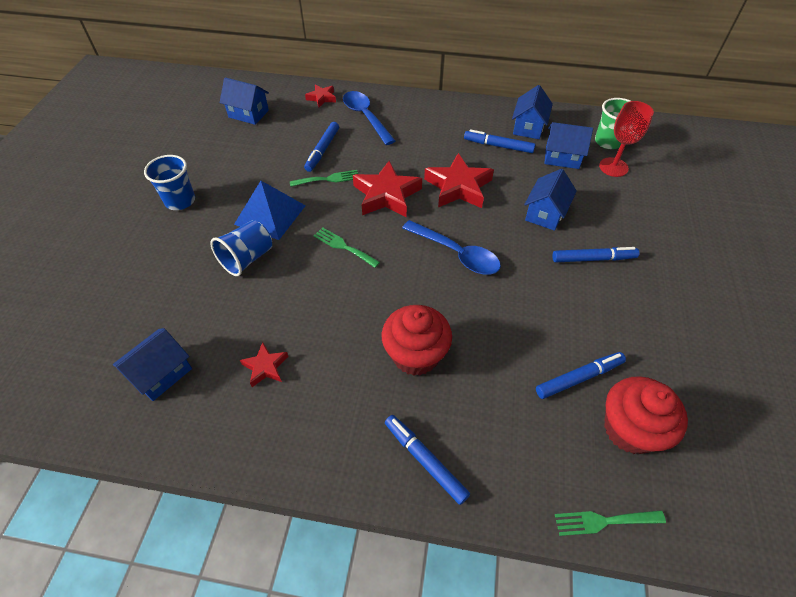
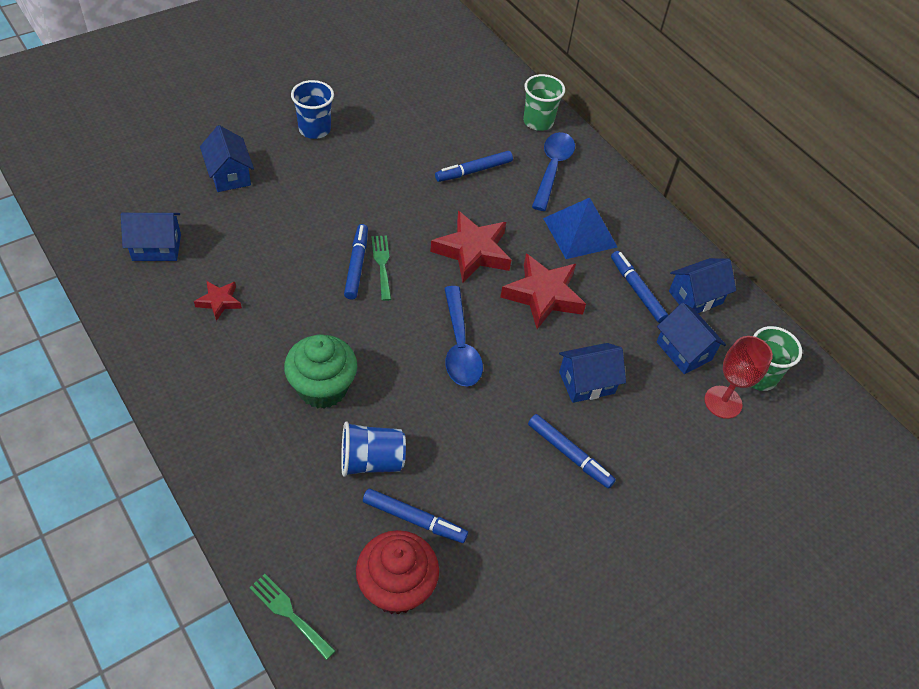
camera: 40 degrees right, 0 degrees up
blue cup [210,220,272,276] -> blue cup moved to [341,421,406,477]
blue house [220,77,269,125] -> blue house moved to [200,125,254,192]
blue pyramid [234,181,306,240] -> blue pyramid moved to [543,198,617,259]
green fork [290,170,358,187] -> none
red star [305,84,336,107] -> green cup [523,74,565,131]
red cupcake [381,305,452,376] -> green cupcake [284,334,357,409]
blue marker [385,415,470,505] -> blue marker moved to [344,224,368,299]

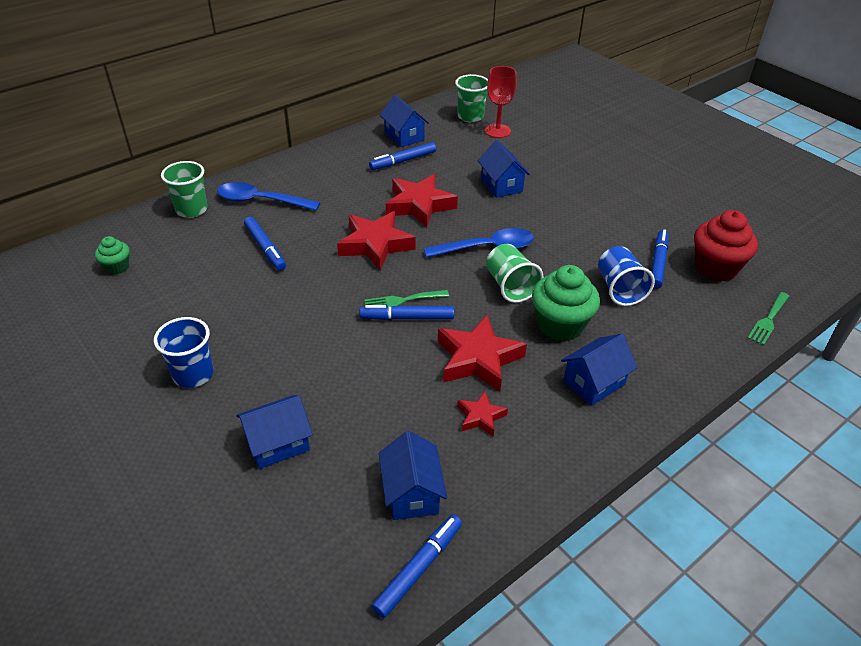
camera: 90 degrees left, 10 degrees down
blue marker [528,414,616,488] -> blue marker moved to [372,515,462,618]
blue pyramid [543,198,617,259] -> none
blue house [656,303,726,374] -> blue house moved to [561,334,637,406]
none -> green cupcake [95,236,130,275]
none -> red star [438,314,527,392]
none -> green cup [486,244,543,303]

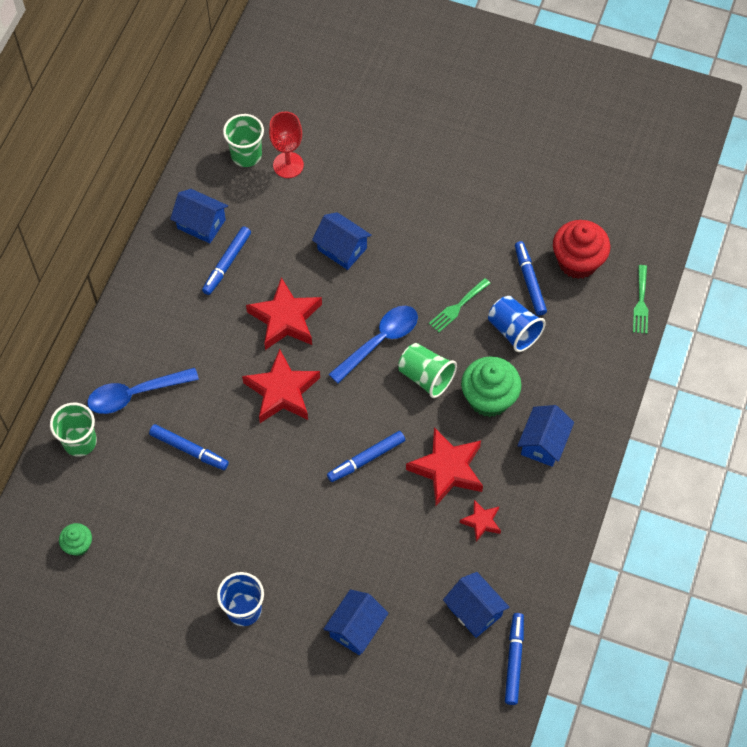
camera: 30 degrees left, 20 degrees up
green fork [364,290,449,307] -> green fork moved to [429,278,491,333]

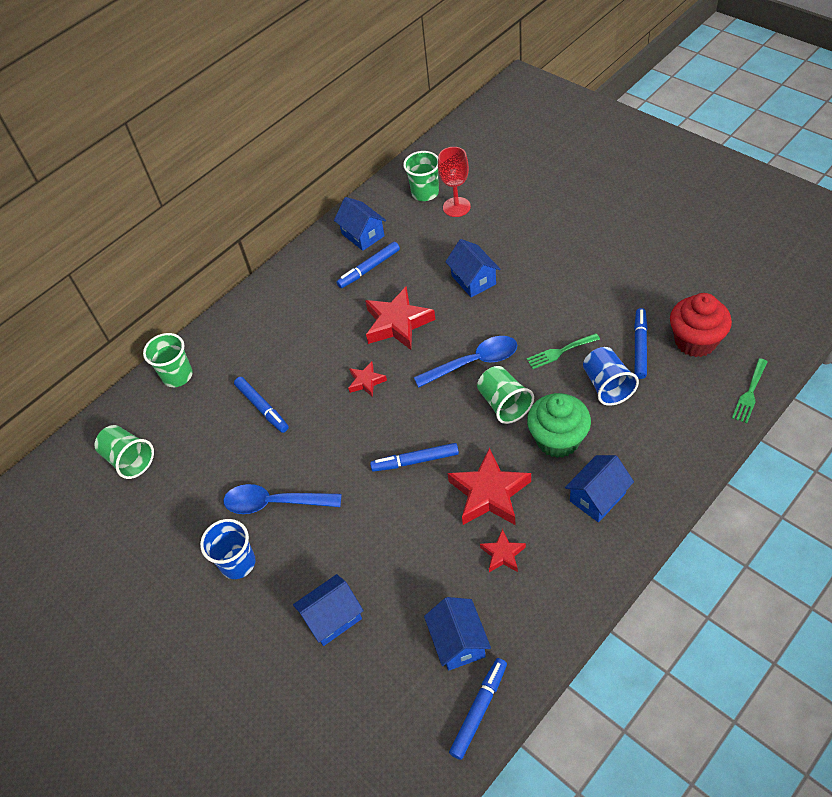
camera: 30 degrees right, 10 degrees down
green cupcake [59,523,92,556] -> green cup [95,425,154,479]
blue spoon [87,367,199,414] -> blue spoon moved to [223,484,342,514]
red star [242,349,320,423] -> red star [348,362,387,397], size x0.52

